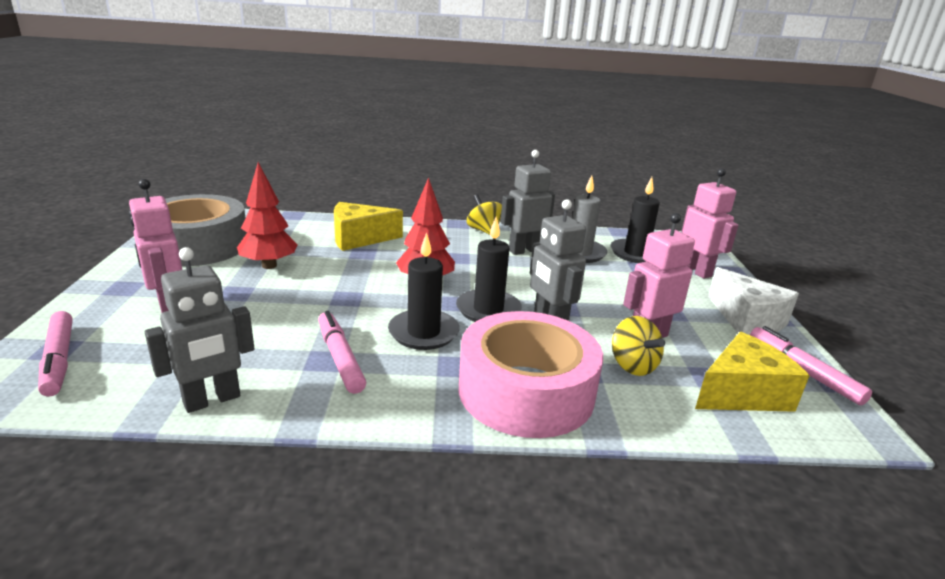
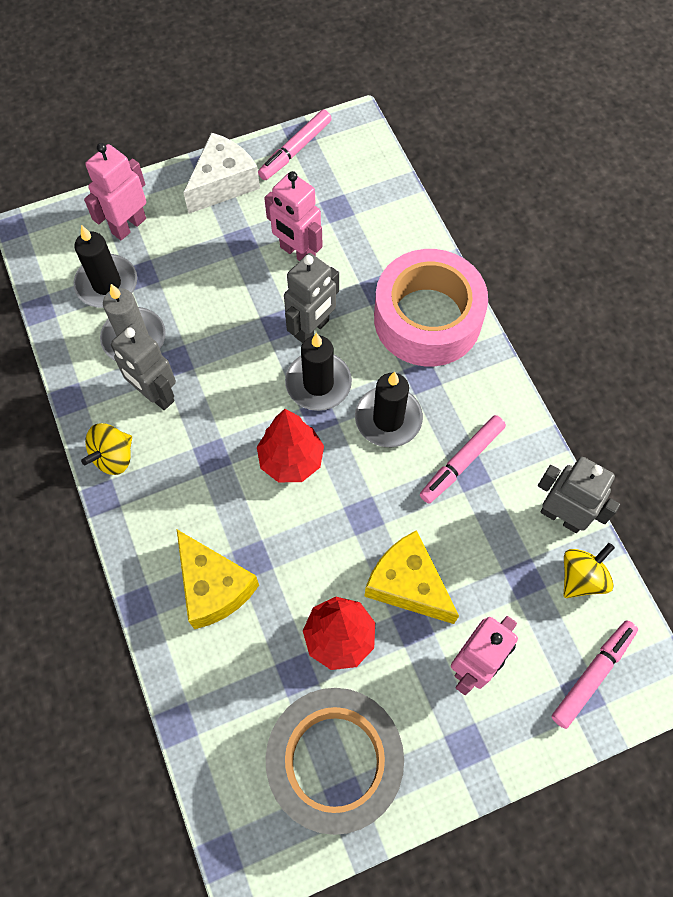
camera: 110 degrees left, 40 degrees up
yellow spinning top [612,316,665,376] -> yellow spinning top moved to [564,543,615,598]
yellow cheese [695,332,810,412] -> yellow cheese moved to [364,530,459,624]

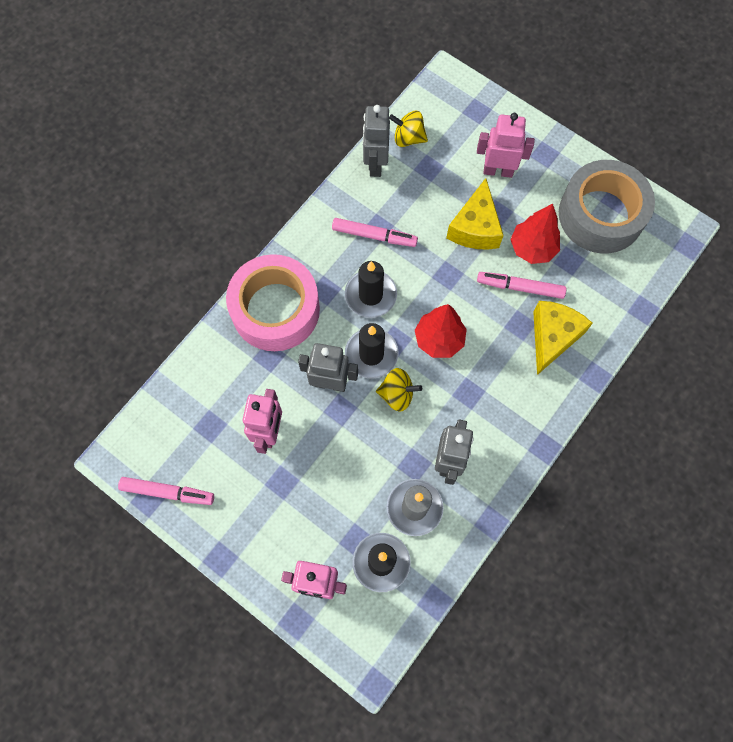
camera: 120 degrees left, 5 degrees up
yellow spinning top [81,423,132,475] -> yellow spinning top moved to [376,368,422,412]
white cheese [183,133,260,214] -> none
pink marker [552,620,638,729] -> pink marker moved to [477,272,566,299]

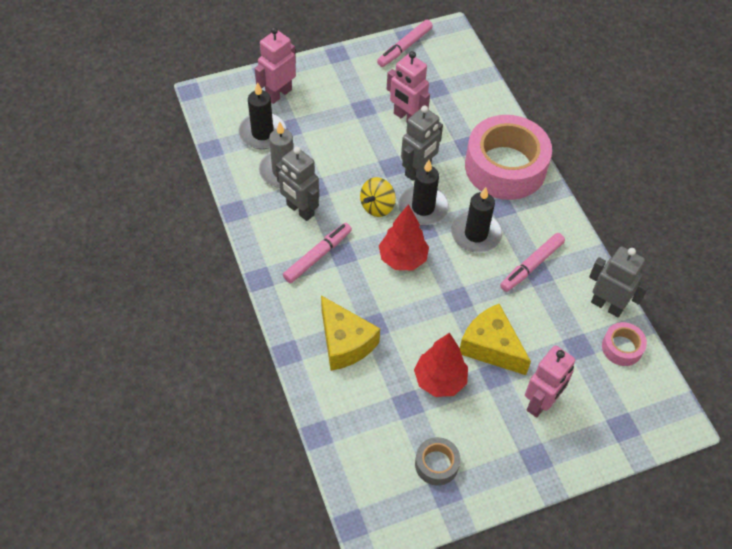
camera: 120 degrees right, 15 degrees down
yellow spinning top [389,111,428,147] -> pink tape [602,322,647,366]
pink marker [477,272,566,299] -> pink marker moved to [283,223,352,283]
grey tape [559,160,655,254] -> grey tape [415,437,461,486], size x0.44

